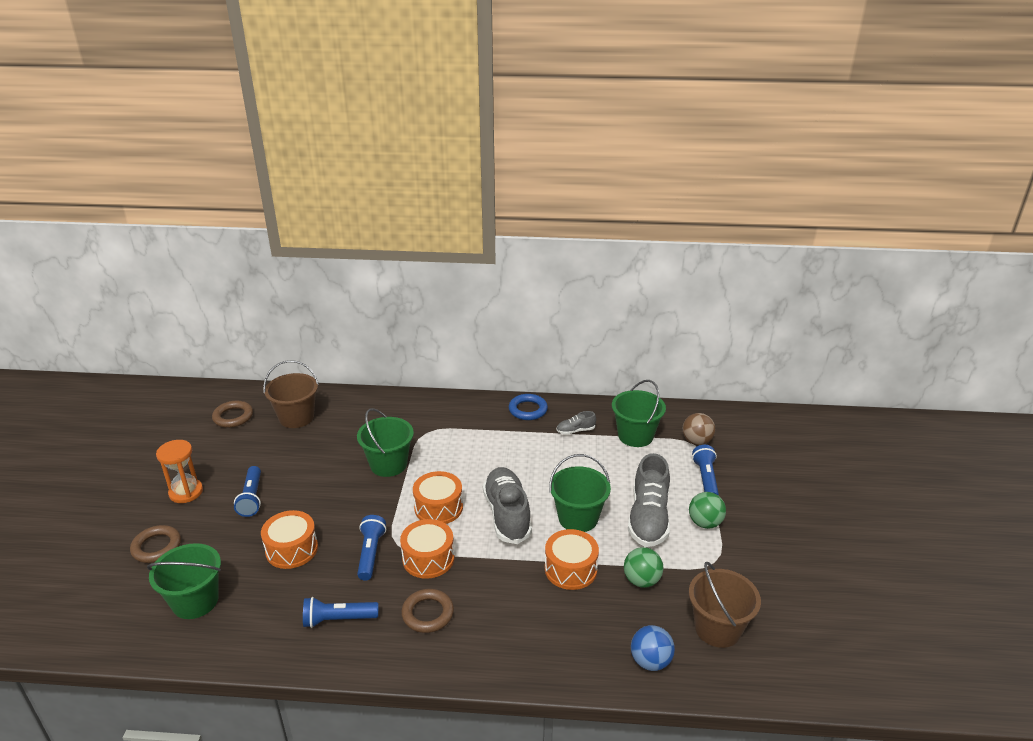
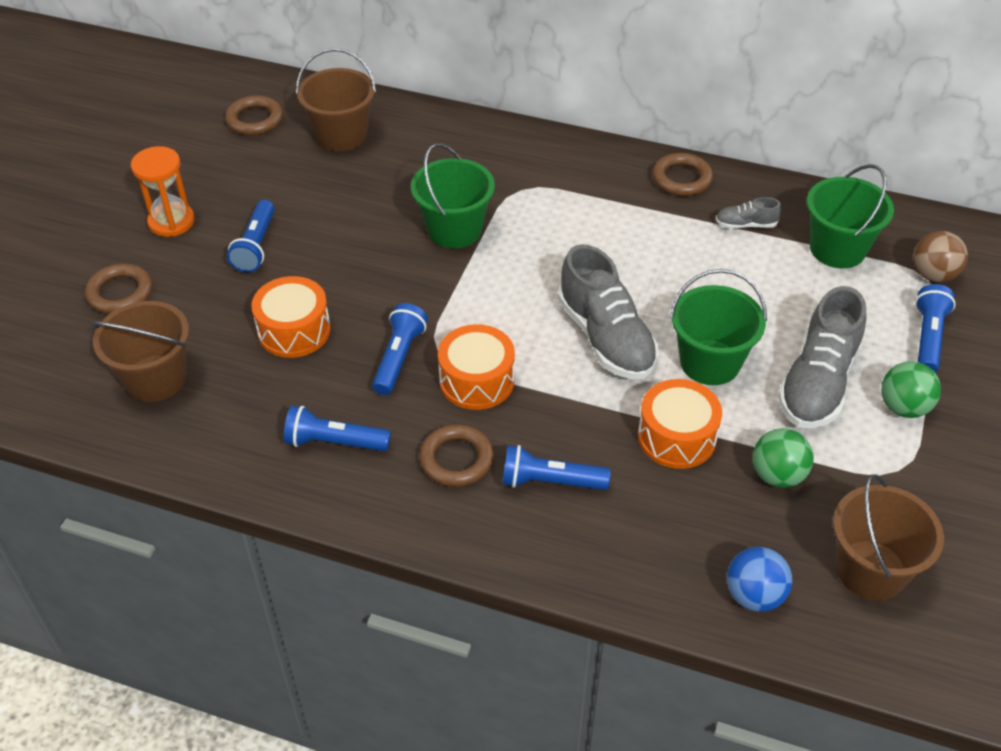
camera: 15 degrees right, 15 degrees up
green bucket [147,543,221,619] -> brown bucket [91,301,189,402]
orange drum [413,471,463,524] -> none
grey shoe [483,467,532,544] -> grey shoe turned 150 degrees clockwise [558,244,658,379]
blue ring [509,394,548,420] -> brown ring [652,153,713,196]
none -> blue flashlight [502,445,611,490]

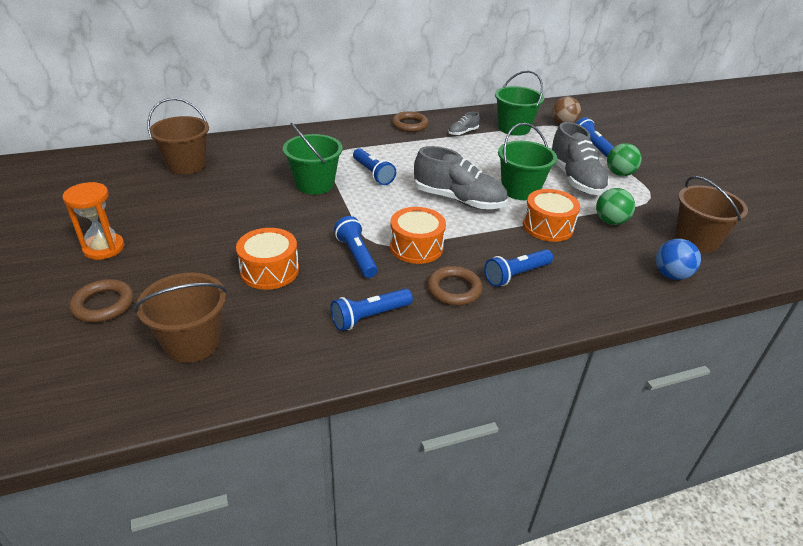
camera: 40 degrees left, 10 degrees down
brown ring [225,95,283,136] -> none
blue flashlight [227,200,275,273] -> blue flashlight moved to [353,148,396,185]

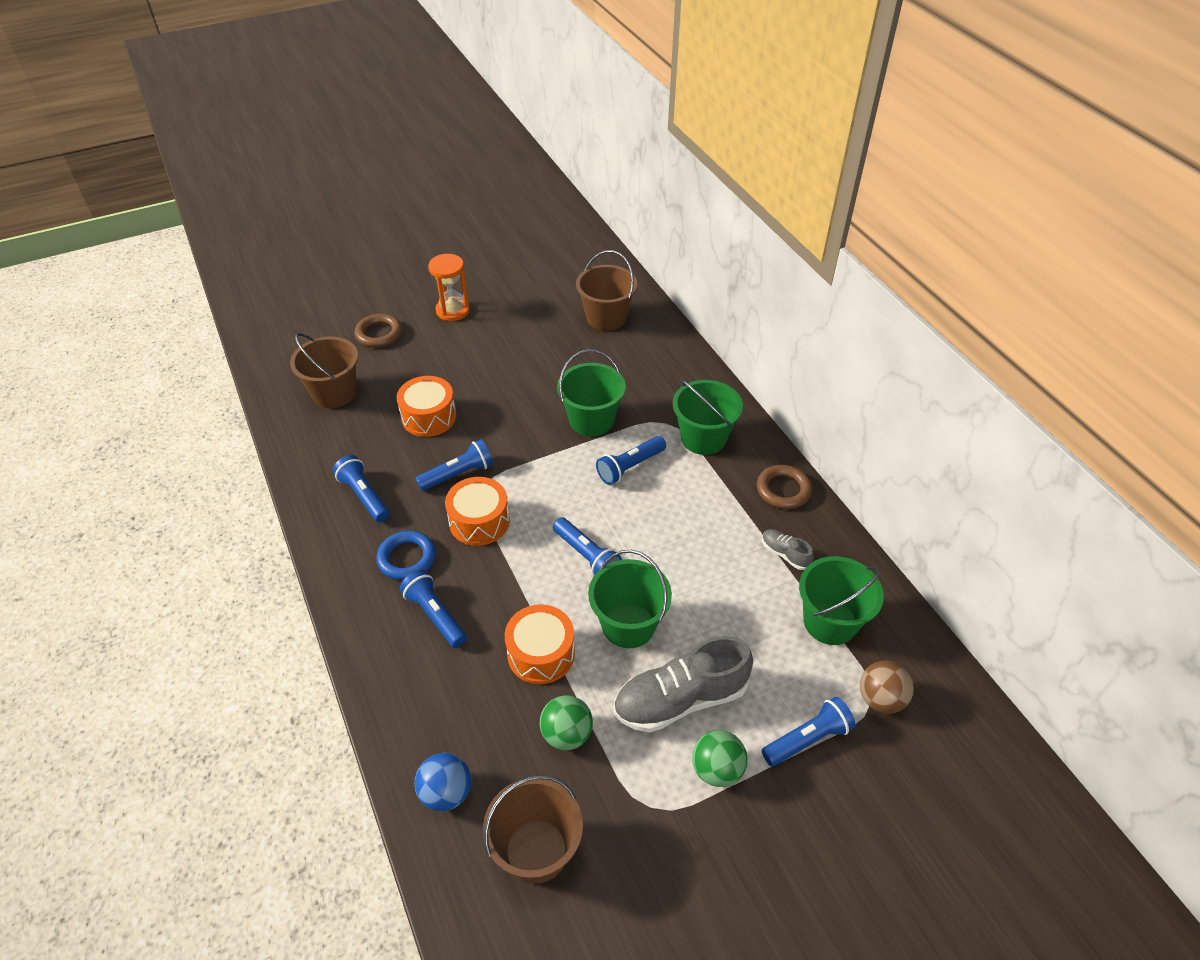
camera: 85 degrees right, 10 degrees up
grey shoe [414,146,508,209] -> blue flashlight [553,517,622,576]
brown ring [427,266,483,306] -> blue ring [376,531,436,580]
none -> green bucket [673,379,743,455]

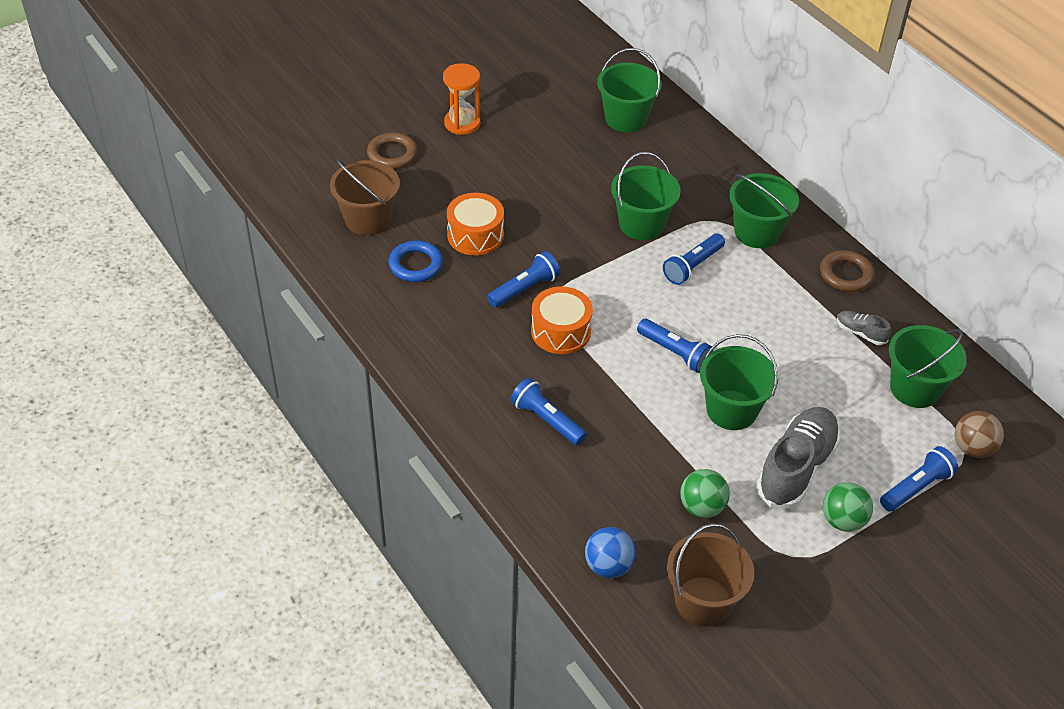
camera: 10 degrees left, 0 degrees up
blue flashlight [333,455,390,522] -> none
blue ring [376,531,436,580] -> blue ring moved to [388,241,443,282]
orange drum [505,604,575,684] -> none
brown bucket [576,250,637,331] -> green bucket [597,48,662,132]
grey shoe [613,636,753,733] -> grey shoe turned 150 degrees clockwise [756,407,840,509]

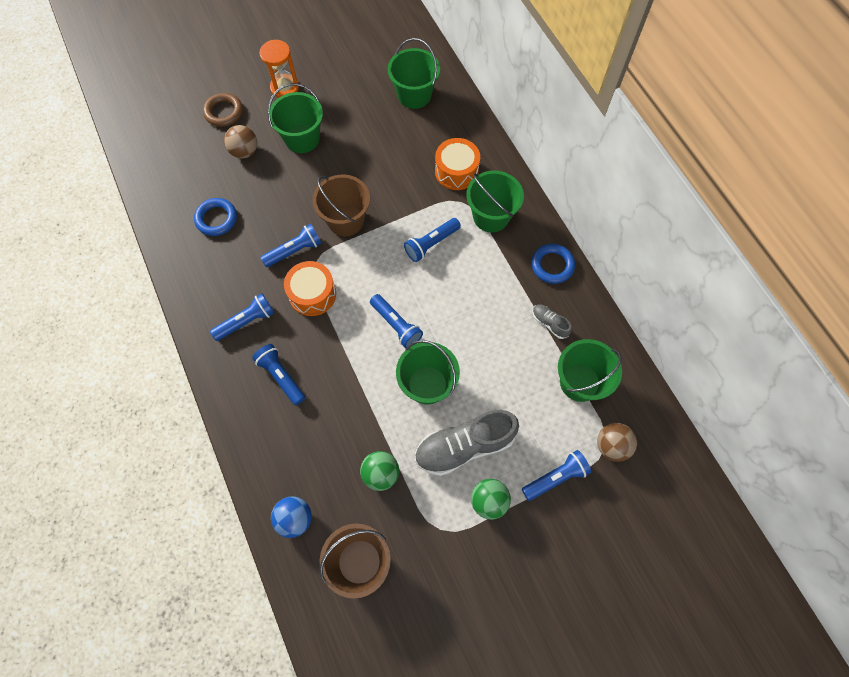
camera: 10 degrees right, 20 degrees up
brown bucket [330,159,400,236] -> brown bucket moved to [313,175,370,236]
orange drum [447,193,504,256] -> orange drum moved to [435,138,480,190]
green bucket [611,152,681,240] -> green bucket moved to [268,83,323,153]
grey shoe [756,407,840,509] -> grey shoe turned 150 degrees counterclockwise [415,410,519,476]
brown ring [820,250,874,292] -> blue ring [531,244,575,284]
none -> blue flashlight [210,293,274,341]
none -> brown ball [224,125,257,158]

